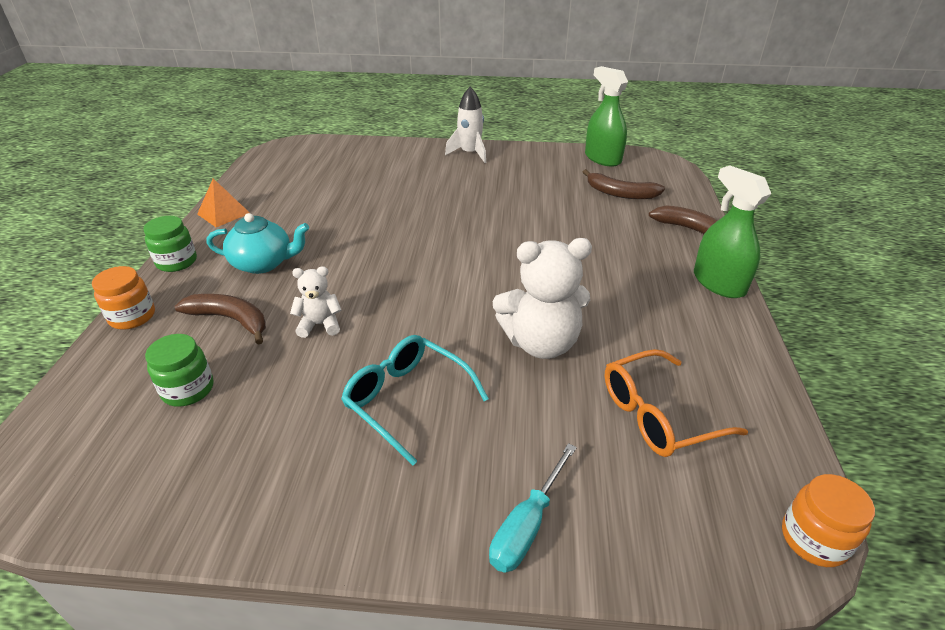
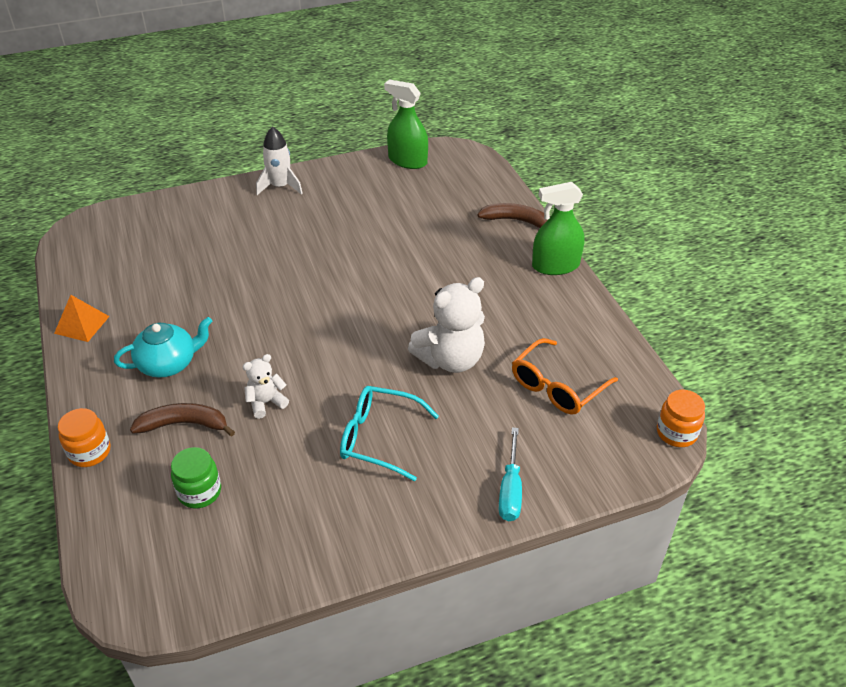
camera: 25 degrees left, 5 degrees up
green jar [143,216,197,272] -> none
brown banana [583,169,665,199] -> none
green spray bottle [694,165,771,298] -> green spray bottle turned 45 degrees counterclockwise [532,182,585,275]

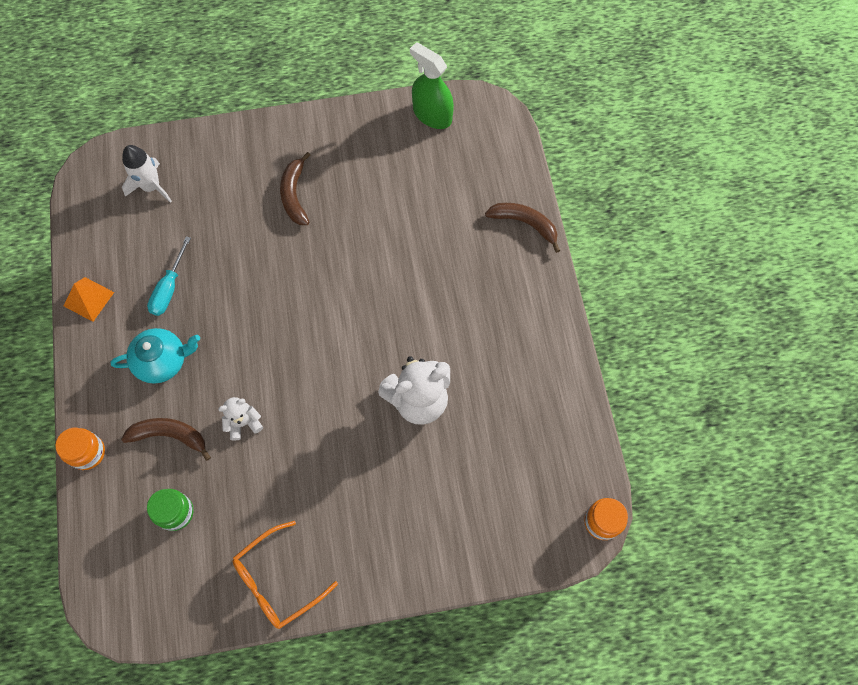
camera: 10 degrees right, 25 degrees up
white rocket [256,126,303,195] -> white rocket moved to [122,145,172,203]
turquoise glasses [340,386,439,481] -> none
turquoise screwdriver [499,427,522,521] -> turquoise screwdriver moved to [147,236,191,316]
orange glasses [512,338,618,414] -> orange glasses moved to [233,521,338,629]
green spray bottle [532,182,585,275] -> none
none -> brown banana [280,152,310,225]

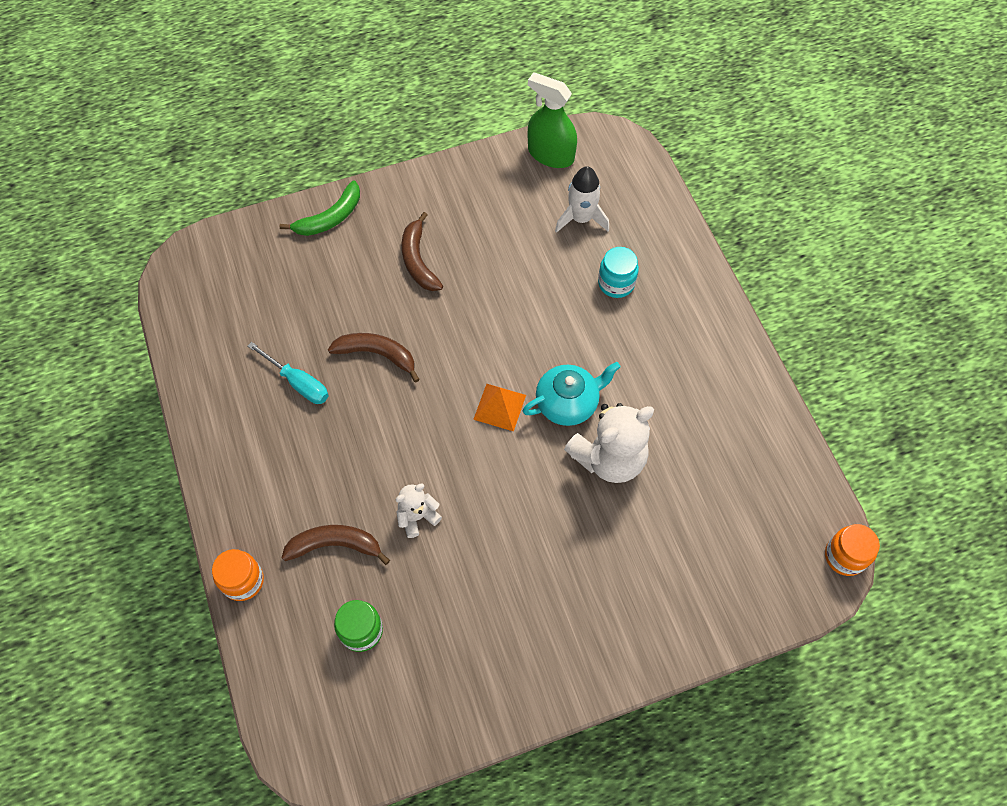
camera: 10 degrees left, 5 degrees down
orange pyramid [64,277,114,322] -> orange pyramid moved to [473,384,526,432]
turquoise teapot [110,328,200,383] -> turquoise teapot moved to [523,362,620,426]
white rocket [122,145,172,203] -> white rocket moved to [555,166,609,233]
turquoise screwdriver [147,236,191,316] -> turquoise screwdriver turned 60 degrees counterclockwise [248,342,329,404]
orange glasses [233,521,338,629] -> none
brown banana [485,203,560,253] -> brown banana moved to [328,333,420,382]
none -> green banana [280,181,360,236]
none -> turquoise jar [598,247,639,298]

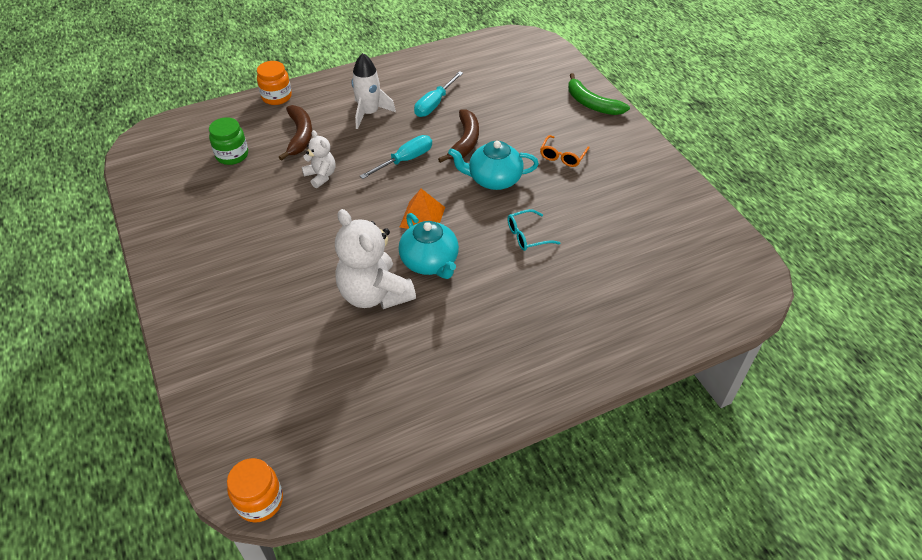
camera: 85 degrees right, 15 degrees down
brown banana [402,212,443,291] -> orange glasses [540,135,590,167]
green spray bottle [528,72,577,168] -> none
white rocket [555,166,609,233] -> white rocket moved to [351,53,396,129]
turquoise jar [598,247,639,298] -> none
none -> turquoise screwdriver [360,135,432,179]
none -> turquoise teapot [448,141,539,190]
none -> turquoise glasses [507,209,560,251]

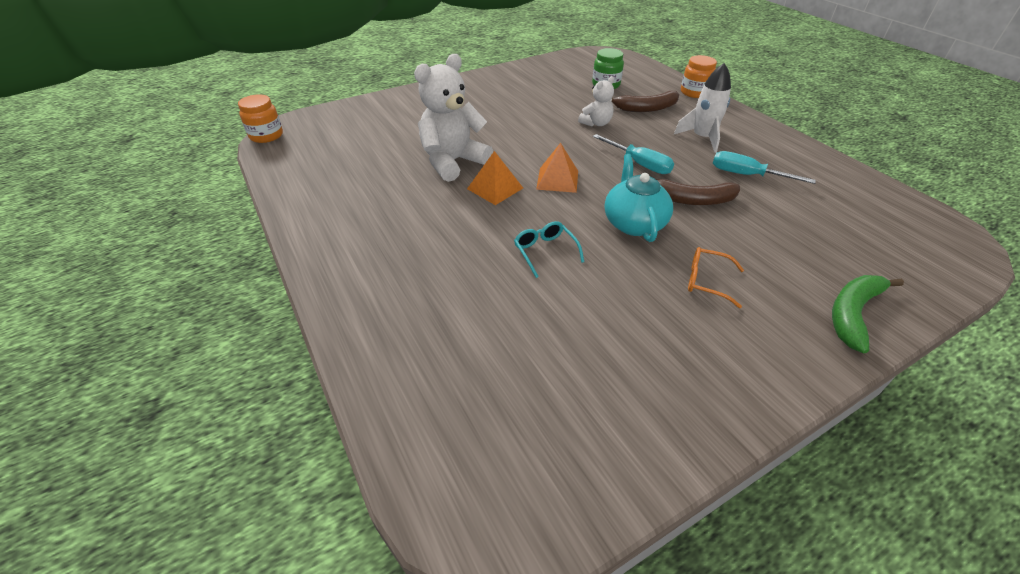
camera: 85 degrees right, 5 degrees down
turquoise teapot [399,213,459,279] -> orange pyramid [467,151,523,205]

